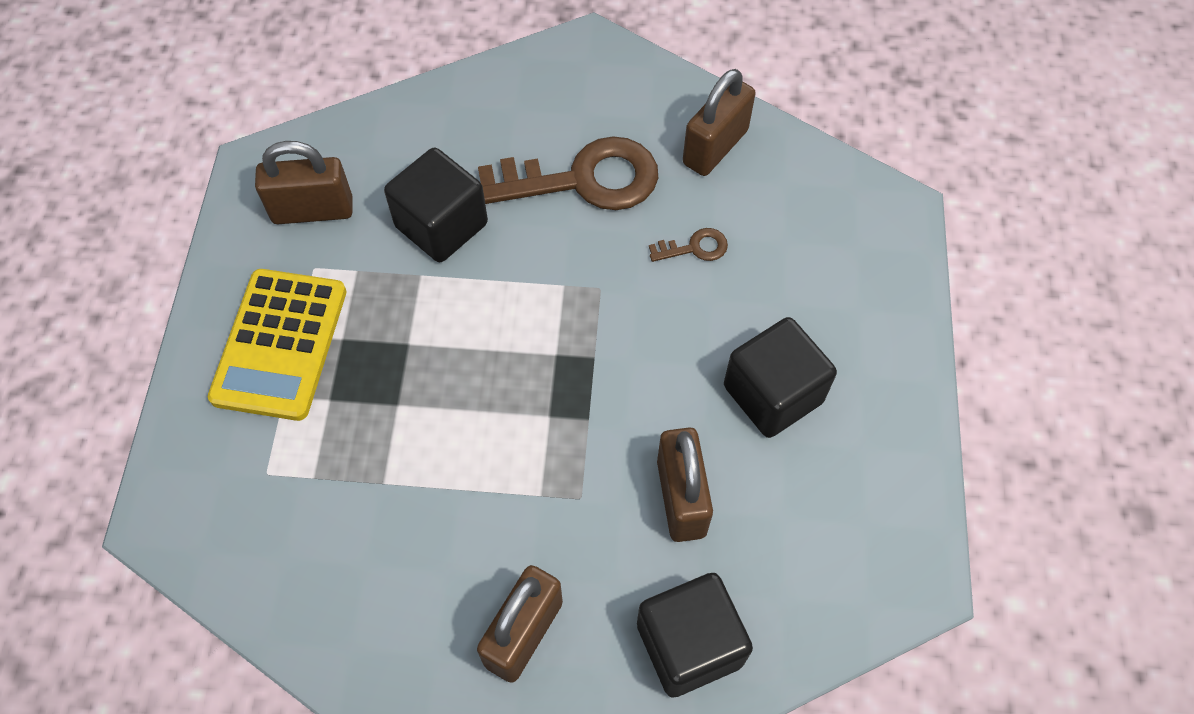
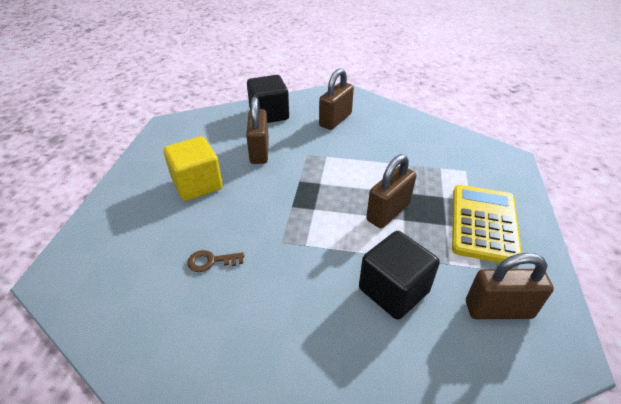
camera: 175 degrees left, 20 degrees down
brown key [478,136,658,210] -> none
brown padlock [683,69,756,176] -> brown padlock moved to [366,154,416,228]
black cube [724,317,837,438] -> yellow cube [163,136,223,201]

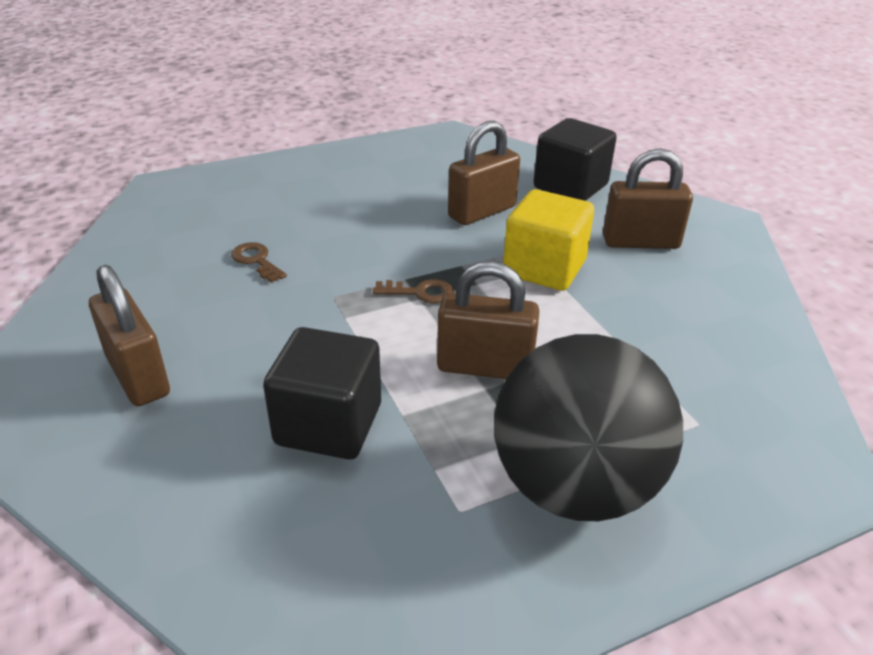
camera: 55 degrees right, 5 degrees down
yellow cube [163,136,223,201] -> yellow cube moved to [503,189,594,291]
yellow calculator [452,185,522,263] -> black ball [494,334,683,521]
brown padlock [466,253,554,319] -> brown padlock moved to [89,265,170,406]
none -> brown key [373,279,454,303]

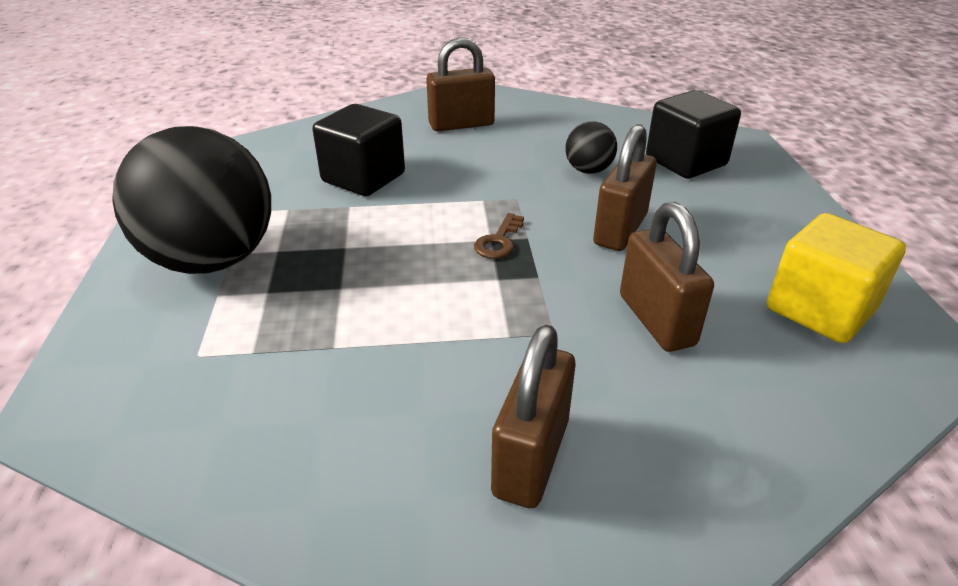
camera: 110 degrees right, 0 degrees up
brown key [231,242,287,283] -> black ball [565,121,617,174]
brown padlock [437,261,539,379] -> brown padlock moved to [593,124,657,251]
yellow cube [503,189,594,291] -> yellow cube moved to [767,213,906,343]
black cube [534,118,617,201] -> black cube moved to [646,90,741,179]

